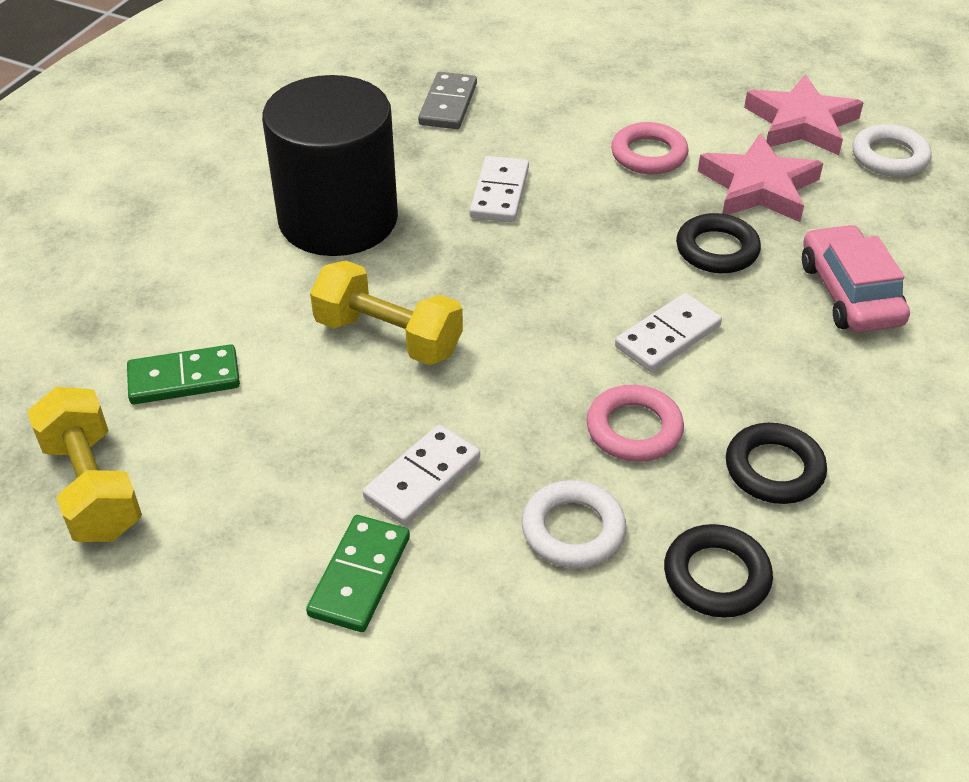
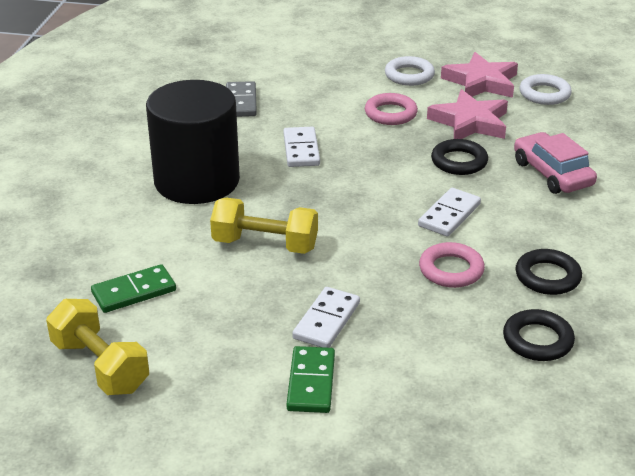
camera: 15 degrees left, 10 degrees down
white ring [522,480,626,568] -> white ring moved to [385,56,435,86]

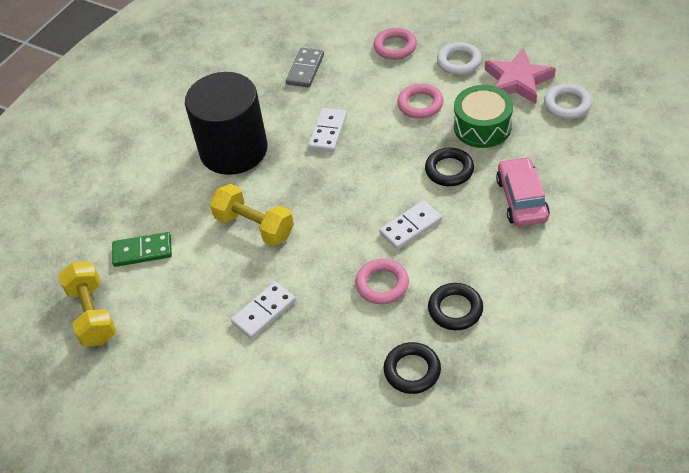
camera: 25 degrees right, 15 degrees up
green domino [287,346,335,413] -> none
pink star [427,89,508,139] -> green drum [454,85,513,148]
none -> pink ring [373,28,417,60]

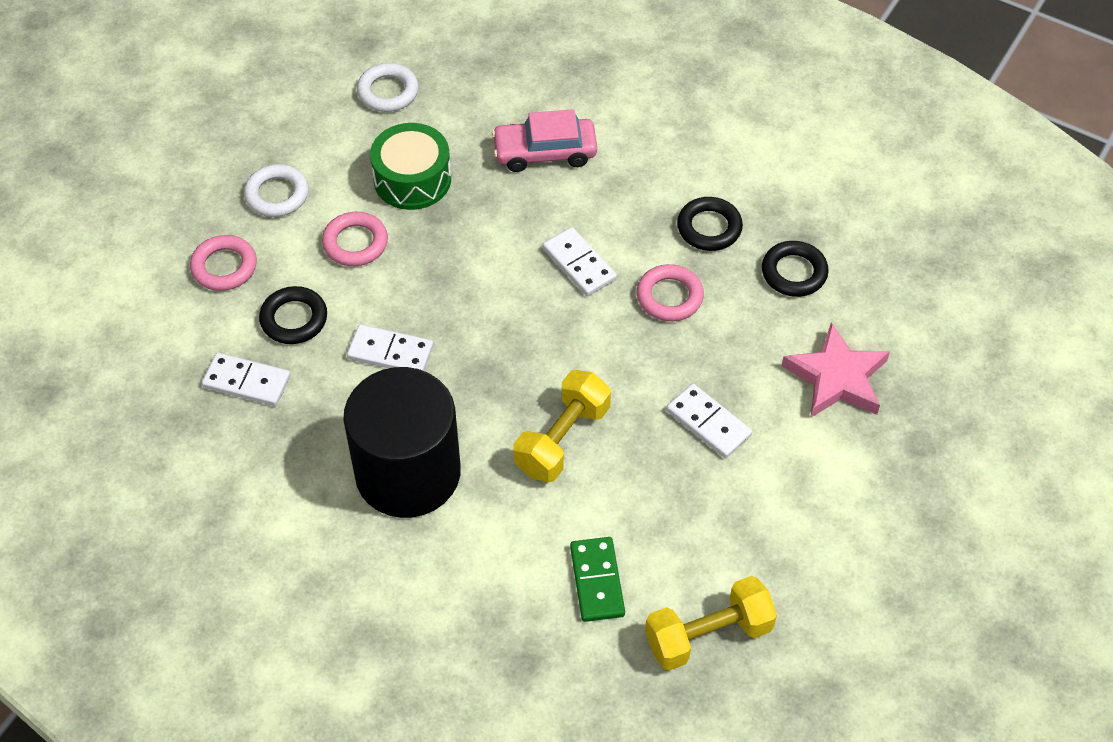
camera: 95 degrees left, 5 degrees up
grey domino [286,48,324,88] -> white domino [202,353,291,406]
black ring [425,148,474,186] -> black ring moved to [259,286,327,344]
pink star [485,48,556,104] -> pink star moved to [782,323,890,418]

